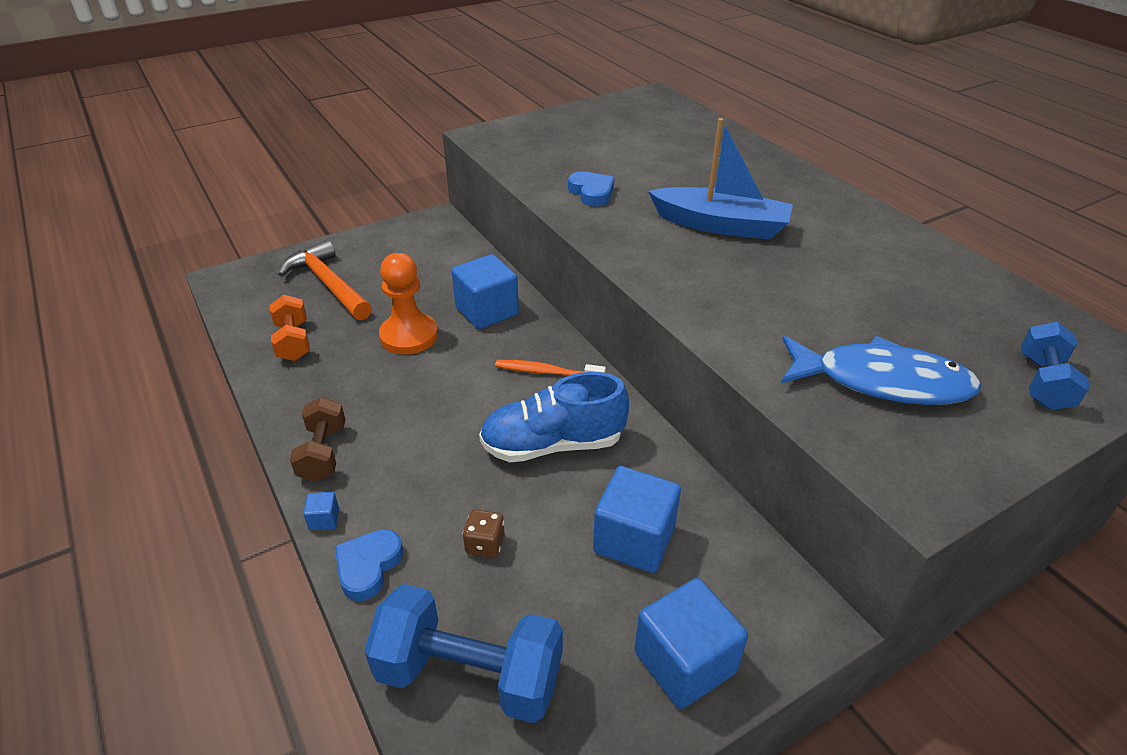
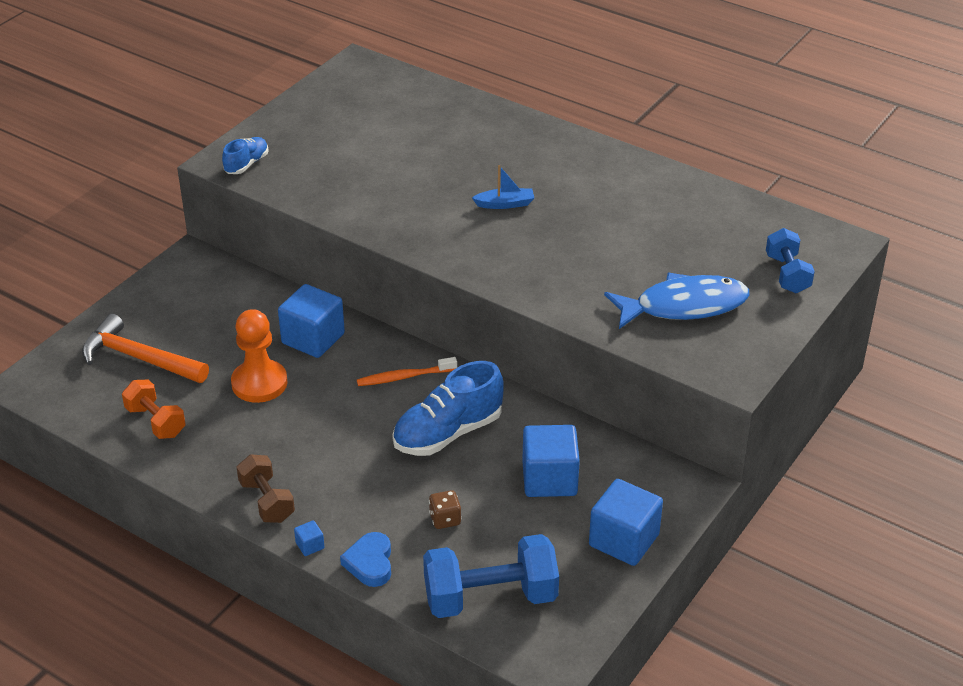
camera: 25 degrees left, 0 degrees up
blue heart [568,171,615,207] -> none
blue boat [648,118,793,240] -> blue boat [472,165,534,209], size x0.48
none -> blue shoe [222,137,269,174]

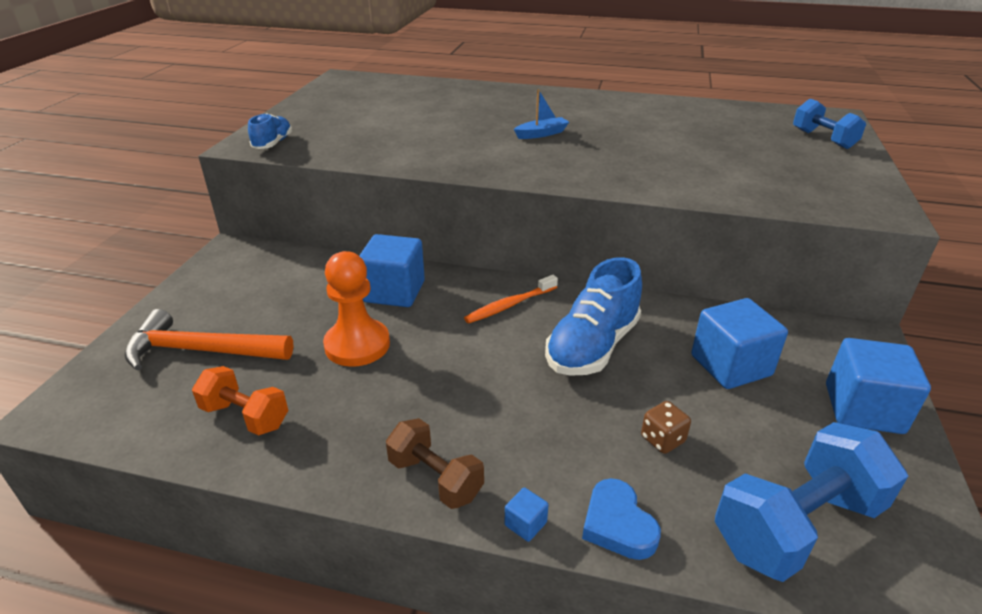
camera: 20 degrees left, 5 degrees down
blue fish [604,273,750,329] -> none

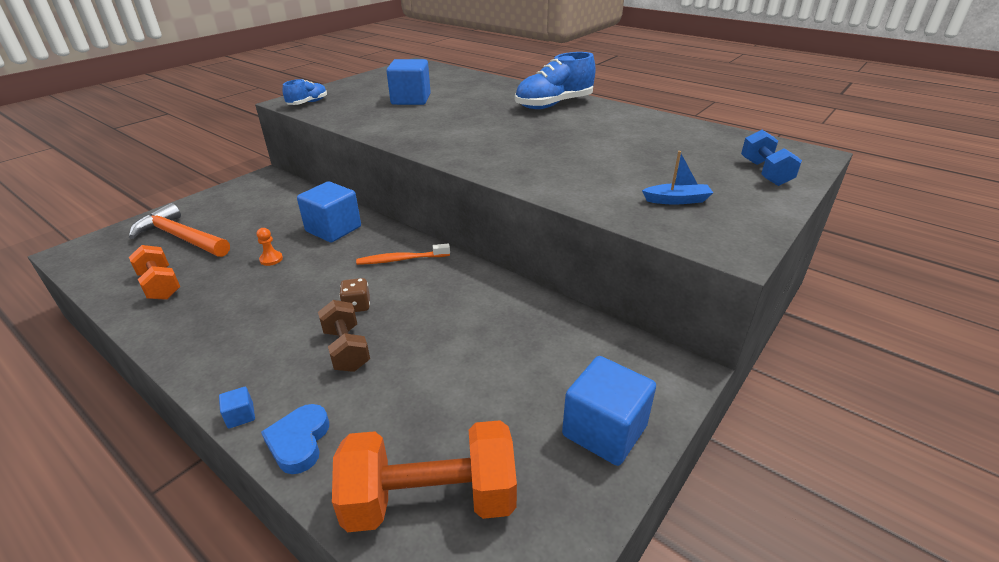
camera: 25 degrees right, 0 degrees up
orange pawn [323,251,390,367] -> orange pawn [257,228,283,266], size x0.43
brown dumbbell [386,418,484,509] -> brown dumbbell moved to [318,300,370,372]
blue boat [514,89,569,139] -> blue boat moved to [642,151,714,205]
blue shoe [545,257,642,376] -> blue shoe moved to [515,52,596,109]
brown dice [641,401,691,454] -> brown dice moved to [339,278,370,312]
blue cube [691,298,788,389] -> blue cube moved to [386,59,431,105]
blue dumbbell [715,422,908,582] -> orange dumbbell [332,420,517,532]

